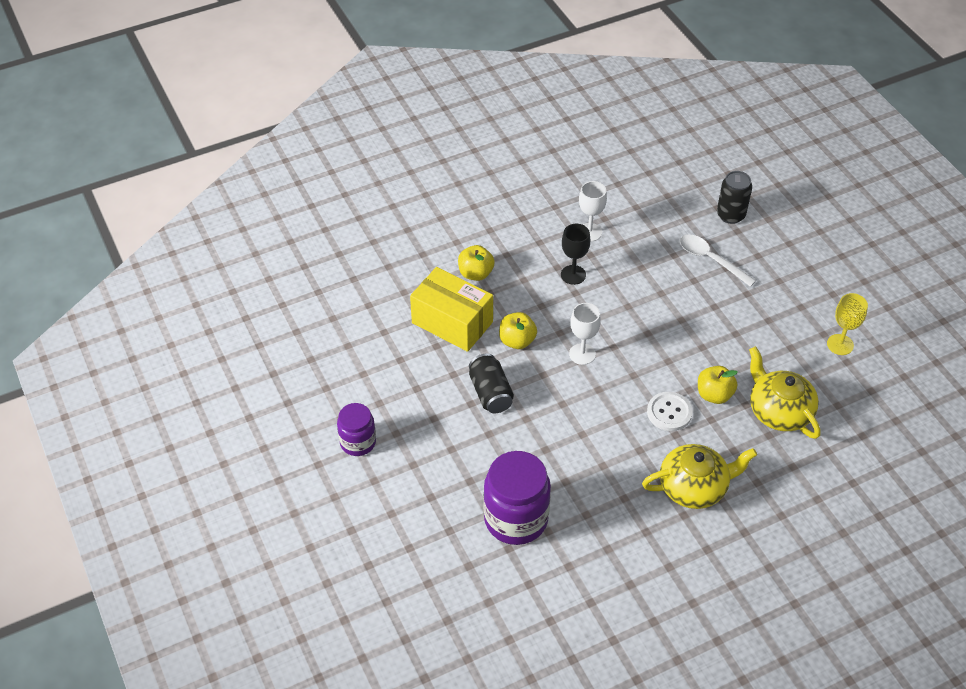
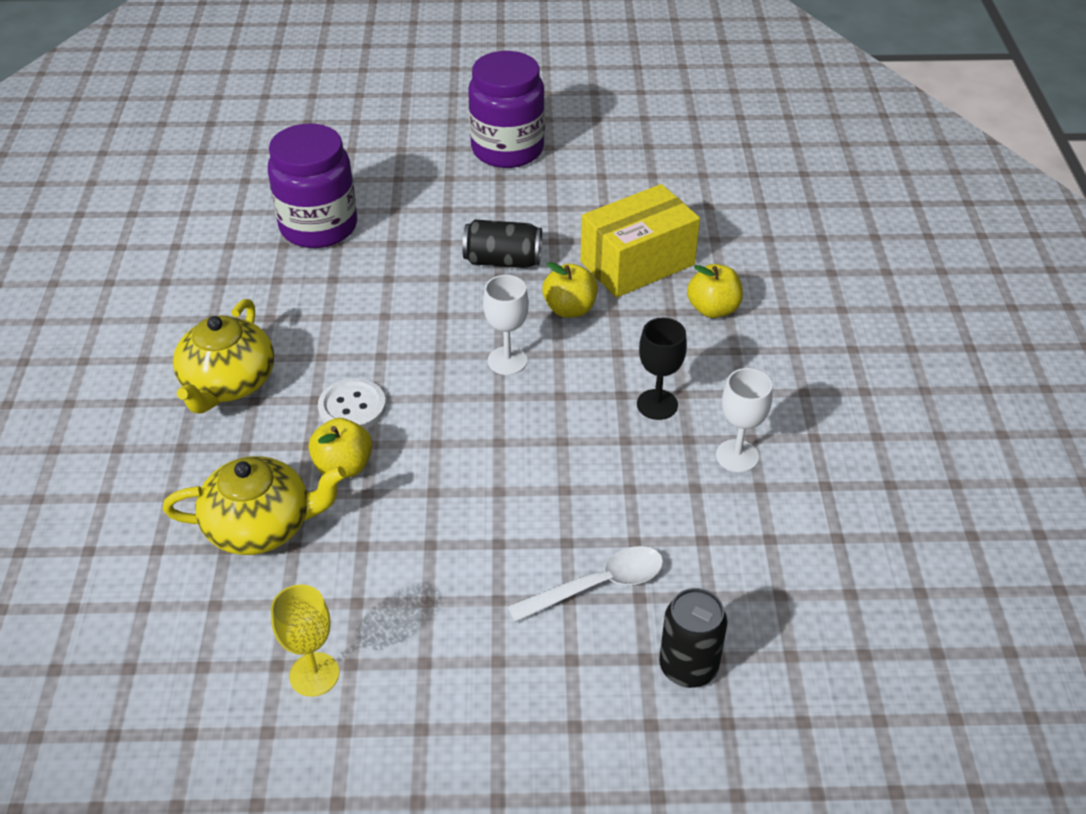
camera: 115 degrees right, 5 degrees down
purple jar [337,403,376,456] -> purple jar [468,51,545,168], size x1.70

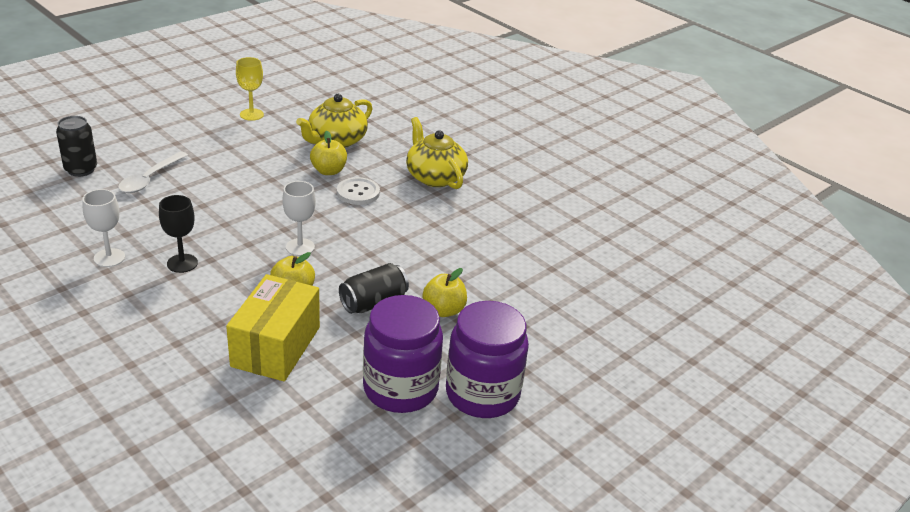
camera: 135 degrees right, 10 degrees down
purple jar [268,124,357,248] -> purple jar moved to [363,295,443,413]
yellow apple [687,264,743,318] -> yellow apple moved to [423,268,467,317]

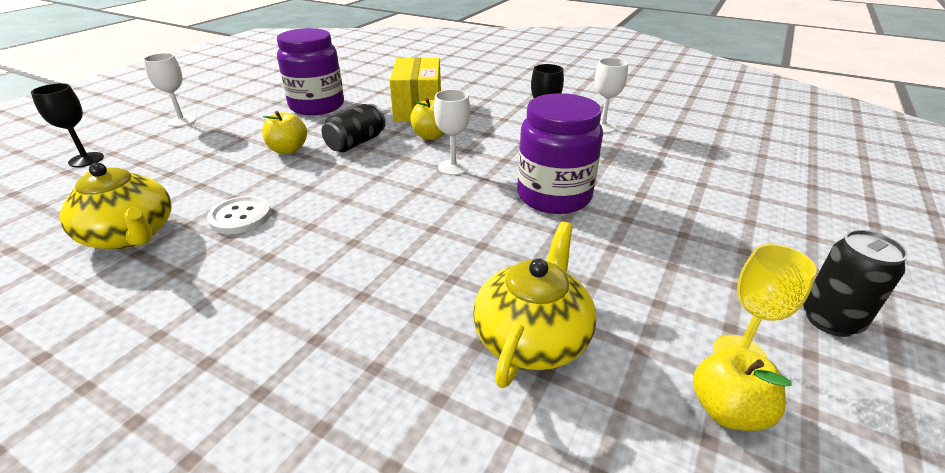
camera: 165 degrees right, 0 degrees up
black can [56,116,97,177] -> black can moved to [803,230,908,337]
white spoon [118,151,188,193] -> none
yellow apple [310,131,347,175] -> yellow apple moved to [693,347,792,431]
white button [337,177,380,205] -> white button moved to [207,196,271,234]
yellow teapot [406,117,468,189] -> yellow teapot moved to [60,163,171,250]
purple jar [446,301,529,418] -> purple jar moved to [517,93,603,214]
none -> black goblet [31,83,104,167]
none -> white goblet [143,53,196,127]

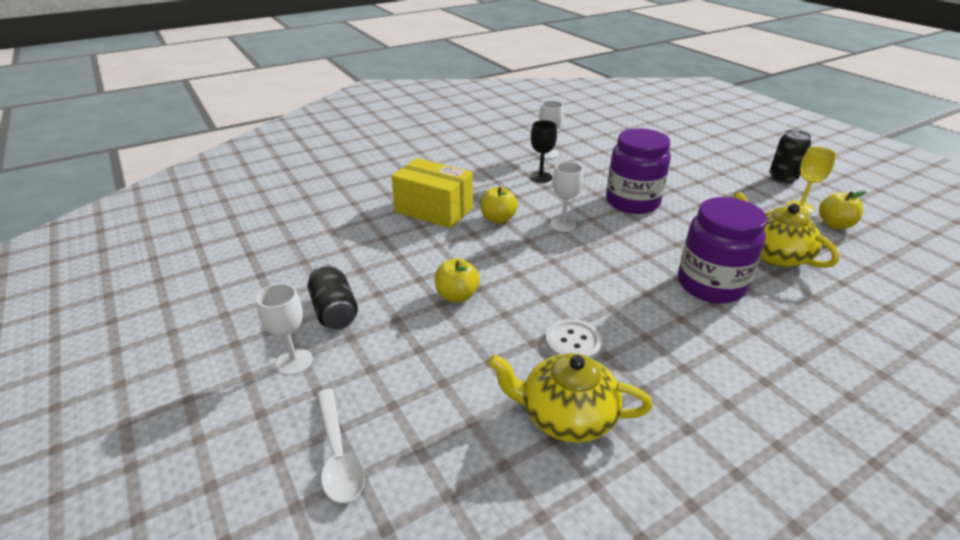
camera: 60 degrees left, 0 degrees up
black goblet [31,83,104,167] -> white spoon [317,388,365,503]
yellow teapot [60,163,171,250] -> yellow teapot turned 150 degrees counterclockwise [488,353,652,443]
purple jar [277,28,344,115] -> purple jar moved to [678,197,767,303]
black can [322,104,386,152] -> black can moved to [308,265,358,329]

